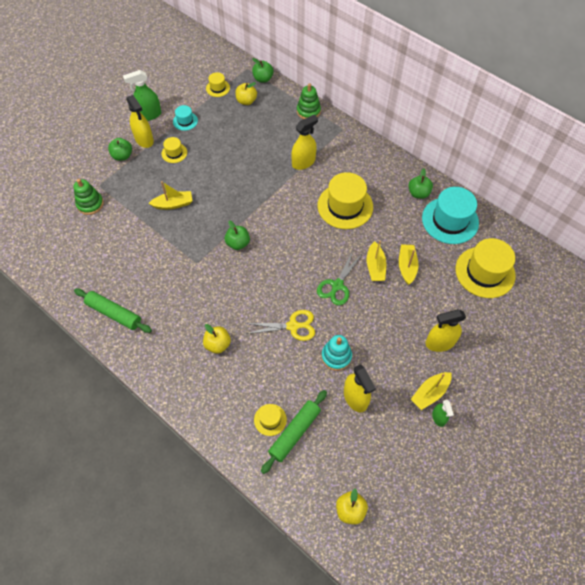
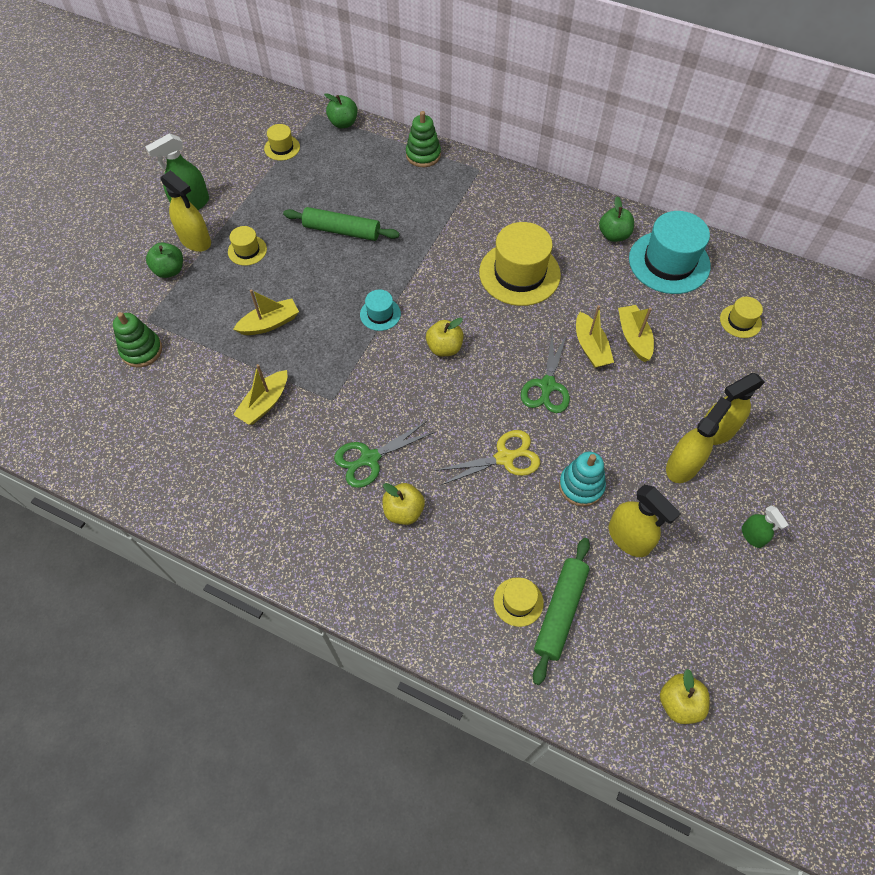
camera: 15 degrees left, 0 degrees up
green rolling pin [74,289,152,333] -> green rolling pin moved to [283,207,400,241]
turquoise hat [173,105,198,131] -> turquoise hat moved to [360,289,401,331]
green apple [224,220,250,250] -> none
yellow apple [235,82,257,105] -> yellow apple moved to [426,318,464,356]
yellow spray bottle [291,115,318,170] -> yellow spray bottle moved to [666,397,731,483]
yellow boat [411,372,451,410] -> yellow boat moved to [233,364,287,425]
yellow hat [455,238,515,298] -> yellow hat [720,297,763,338], size x0.49
none -> green scissors [334,421,435,488]

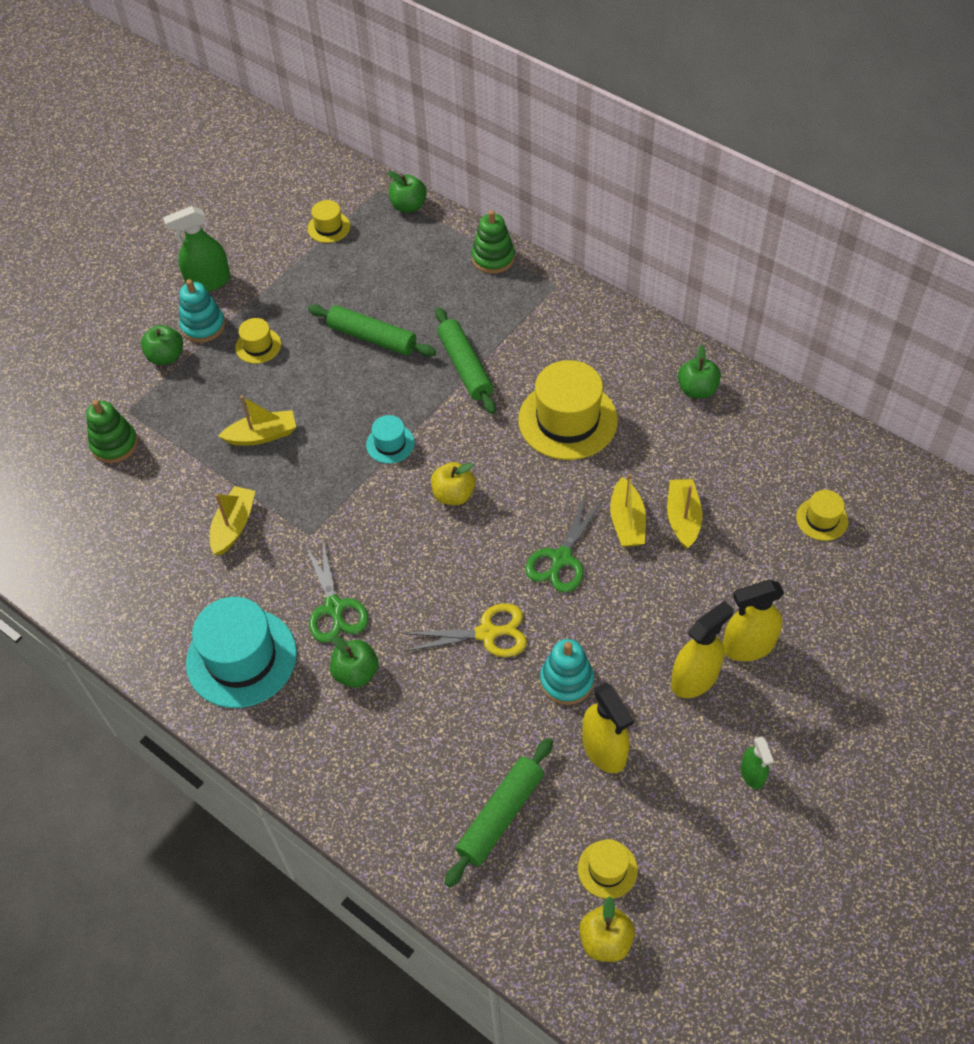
camera: 15 degrees right, 5 degrees down
yellow spray bottle [161,170,211,252] -> turquoise stacking toy [179,279,225,343]
yellow boat [233,364,287,425] -> yellow boat turned 150 degrees clockwise [210,486,255,556]
green scissors [334,421,435,488] -> green scissors turned 90 degrees counterclockwise [306,541,368,643]
yellow apple [383,483,425,525] -> green apple [330,635,379,688]
yellow hat [493,578,544,627] -> yellow hat moved to [578,839,638,899]
turquoise hat [629,211,711,294] -> turquoise hat moved to [186,597,297,708]
none -> green rolling pin [435,307,496,414]

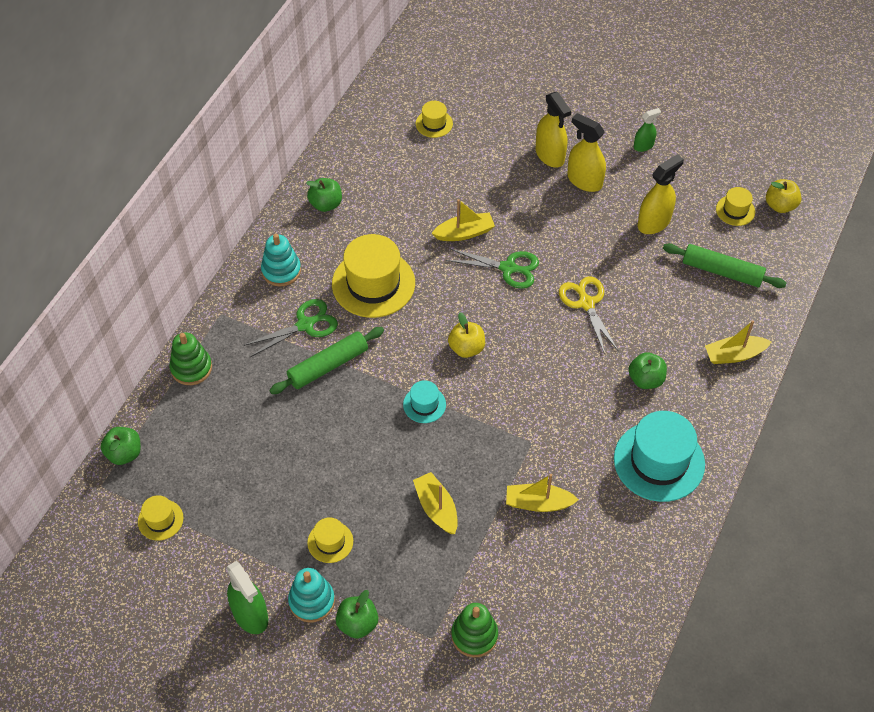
camera: 105 degrees left, 0 degrees up
green scissors [306,541,368,643] -> green scissors moved to [243,299,338,357]
green rolling pin [308,305,436,357] -> none
turquoise stacking toy [540,639,594,705] -> turquoise stacking toy moved to [261,234,301,286]
yellow boat [667,479,703,549] -> yellow boat moved to [705,320,772,364]

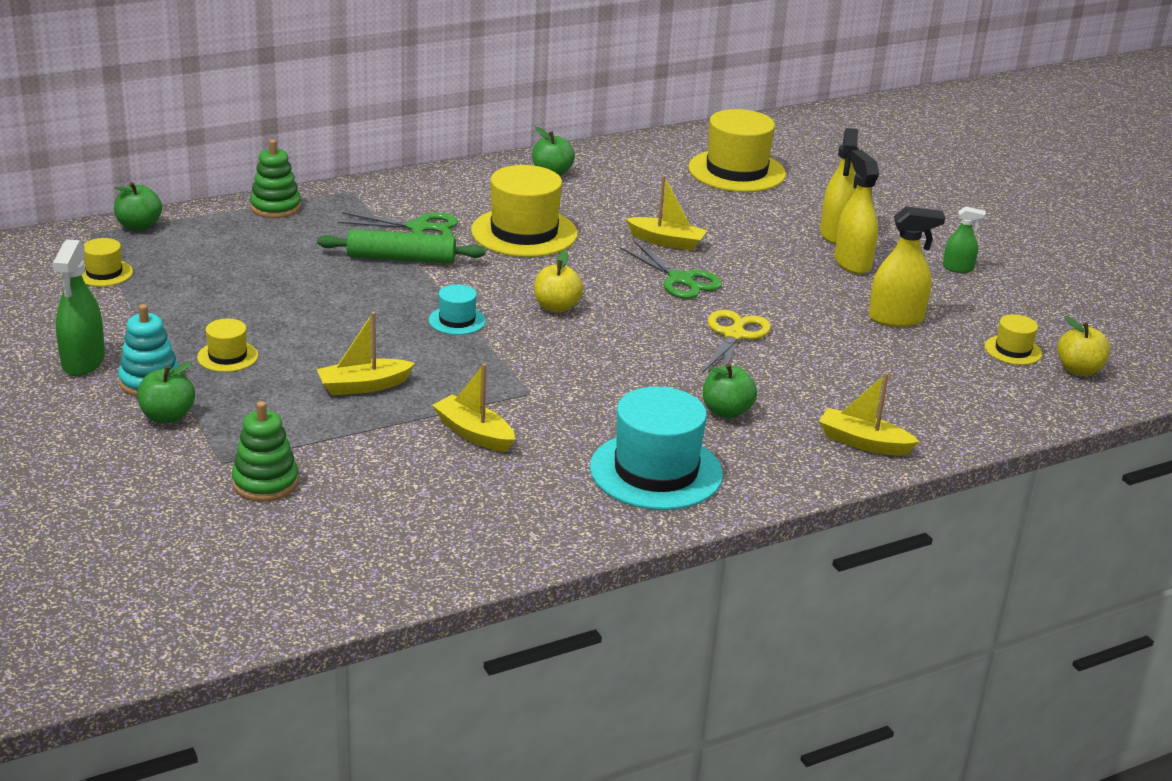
camera: 35 degrees right, 25 degrees down
turquoise stacking toy [261,234,301,286] -> none
yellow boat [413,472,458,534] -> yellow boat turned 120 degrees counterclockwise [317,312,415,395]
yellow hat [416,101,453,138] -> yellow hat [688,109,786,192], size x2.05
green rolling pin [663,243,787,288] -> none

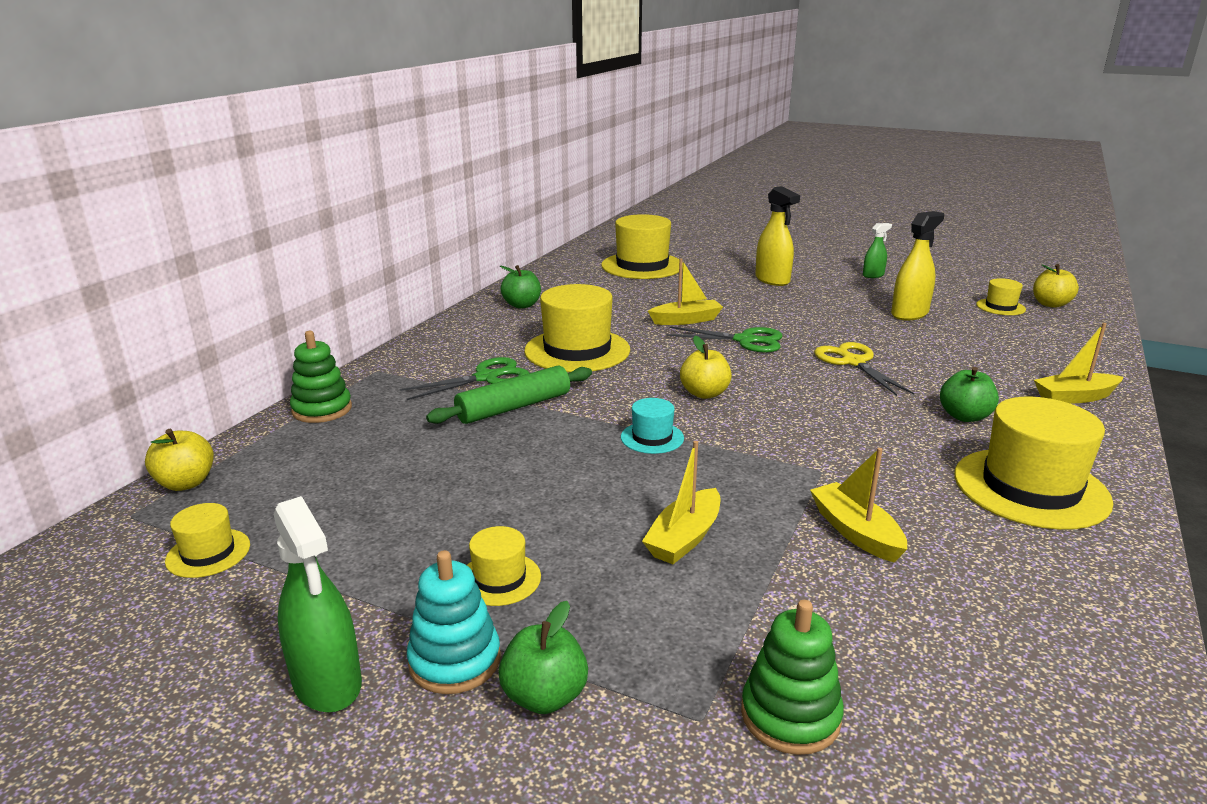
camera: 35 degrees left, 5 degrees down
green apple [114,182,162,230] -> yellow apple [145,429,214,491]
yellow boat [432,364,515,452] -> yellow boat turned 60 degrees clockwise [810,448,907,562]
turquoise hat [590,387,723,510] -> yellow hat [954,397,1113,530]
yellow spray bottle [834,150,879,274] -> none

